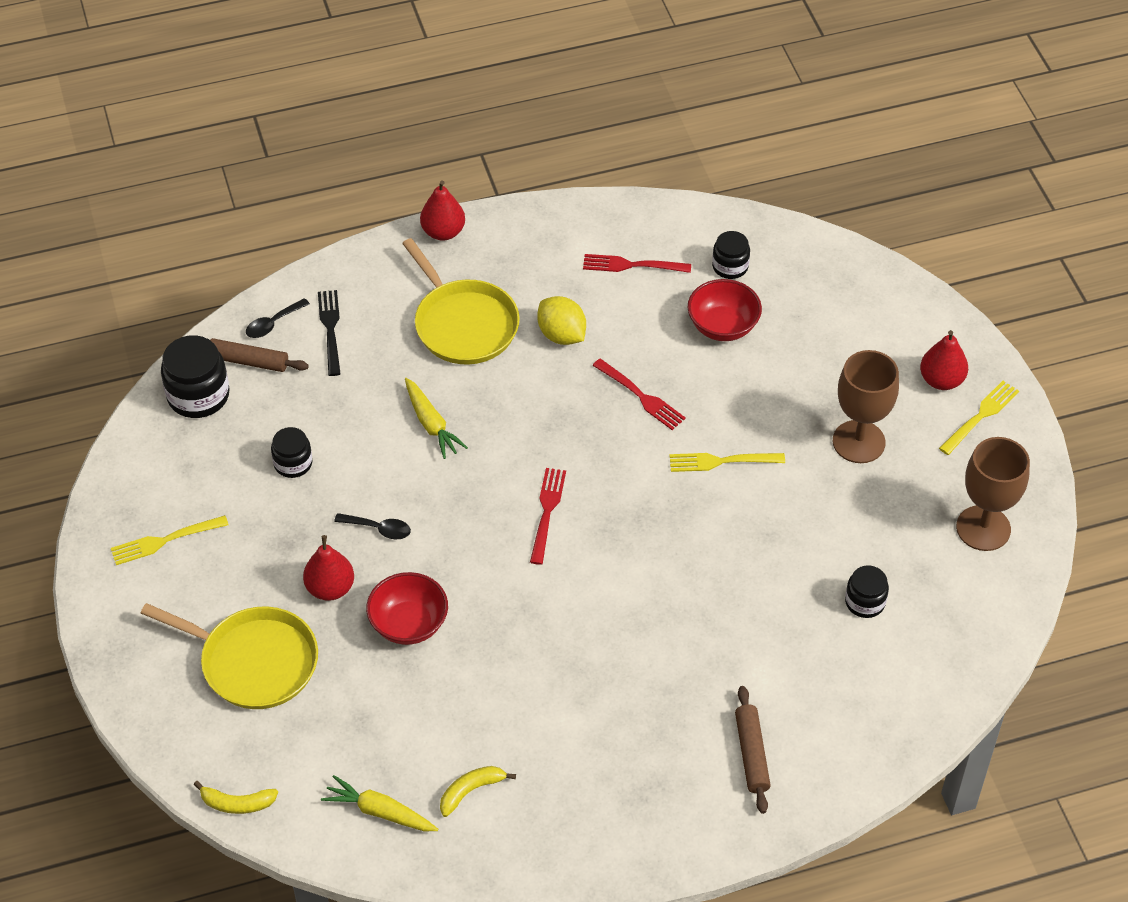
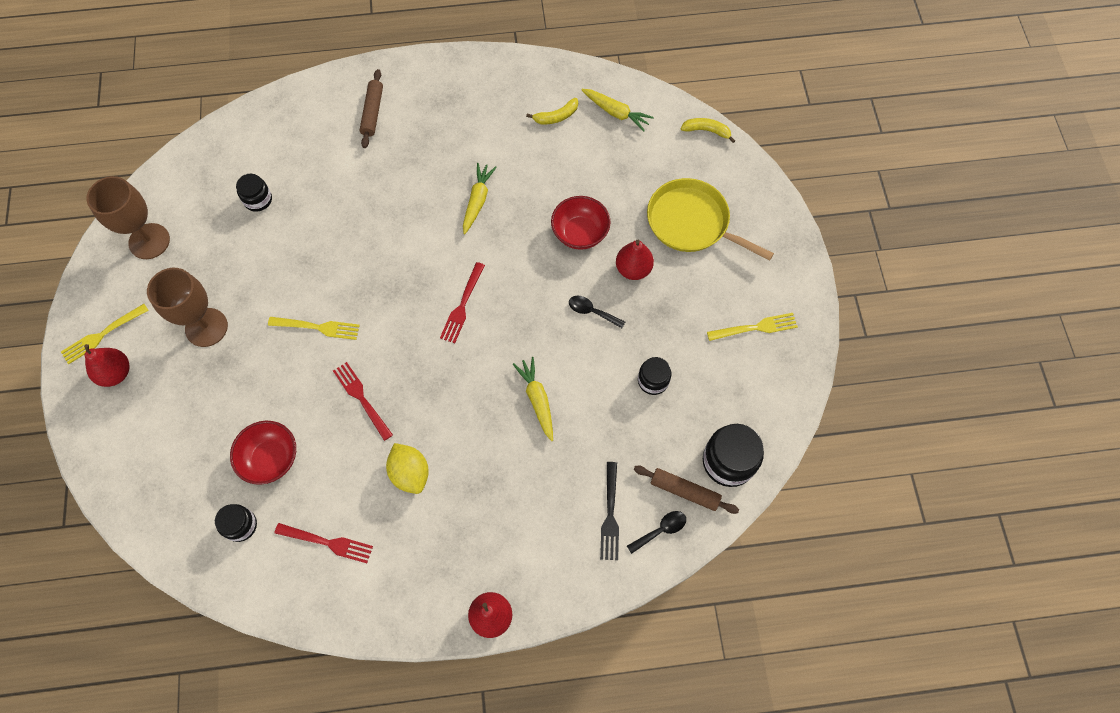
camera: 170 degrees left, 15 degrees up
yellow pan [402,238,520,365] -> none
none -> yellow carrot [463,163,497,234]

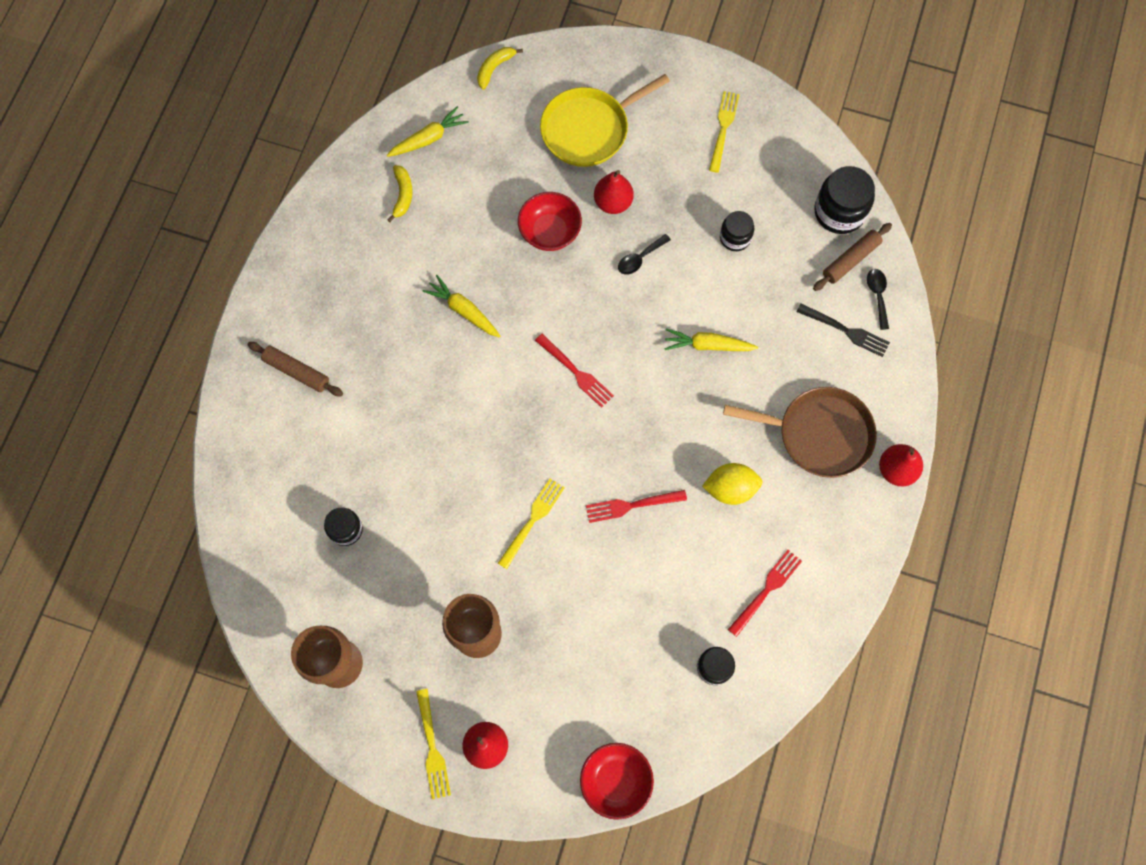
camera: 65 degrees left, 5 degrees up
red bowl [230,421,296,485] -> red bowl moved to [580,743,654,820]
none -> brown pan [723,387,877,478]

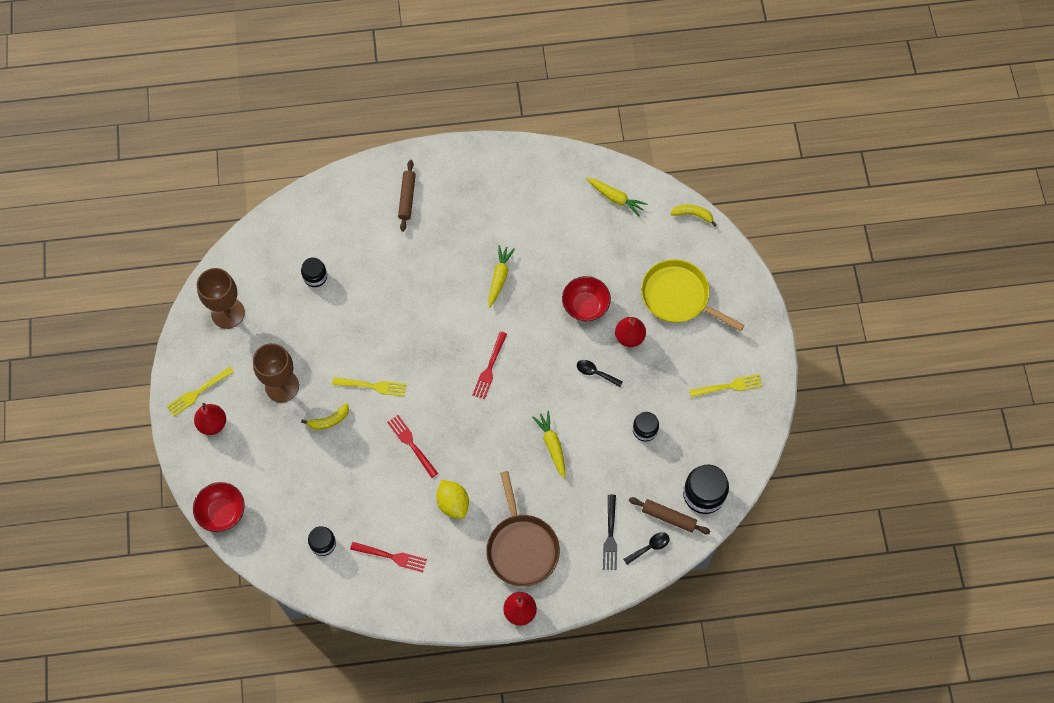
camera: 65 degrees right, 5 degrees down
yellow banana [387,165,413,222] -> yellow banana moved to [301,403,349,430]

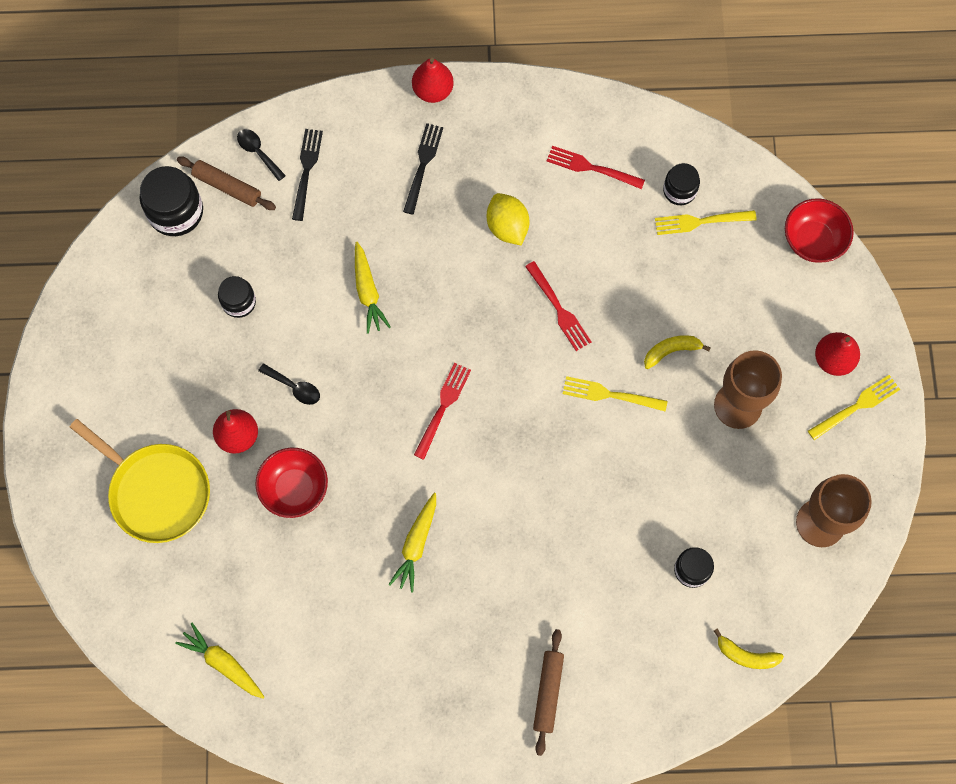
camera: 175 degrees left, 5 degrees up
brown pan [486,471,560,587] -> black fork [403,123,443,214]
black spoon [623,532,670,565] -> black spoon turned 75 degrees clockwise [237,129,286,181]
yellow banana [670,205,716,227] -> yellow banana moved to [714,628,784,669]
yellow fork [689,374,763,397] -> yellow fork moved to [655,210,757,235]

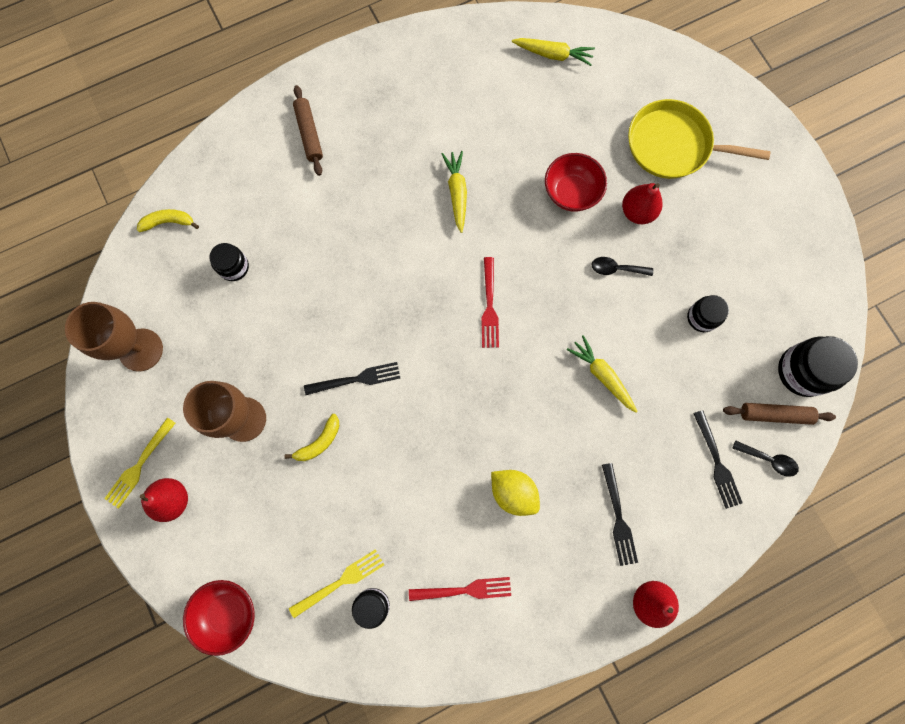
camera: 155 degrees right, 5 degrees up
red fork [525,261,591,351] -> none
yellow fork [563,376,668,411] -> black fork [304,362,400,395]

